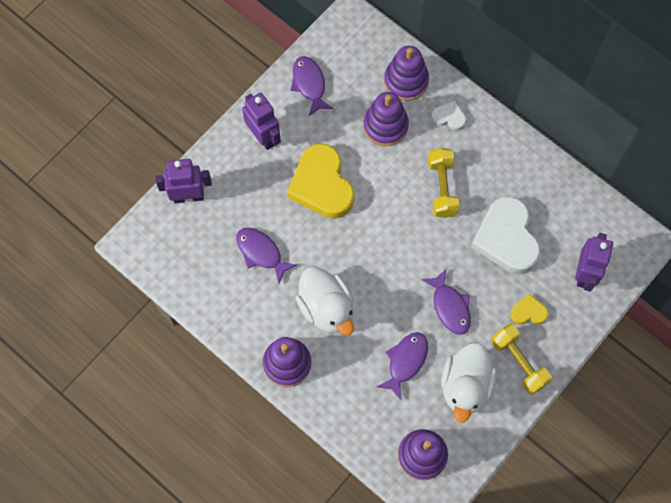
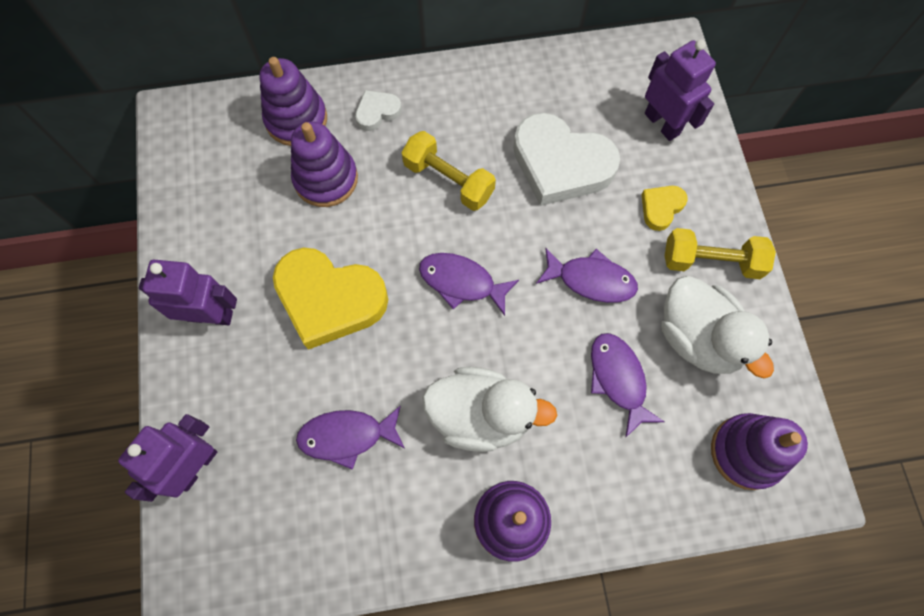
camera: 50 degrees left, 0 degrees up
purple fish [291,56,334,117] -> purple fish moved to [419,253,519,316]

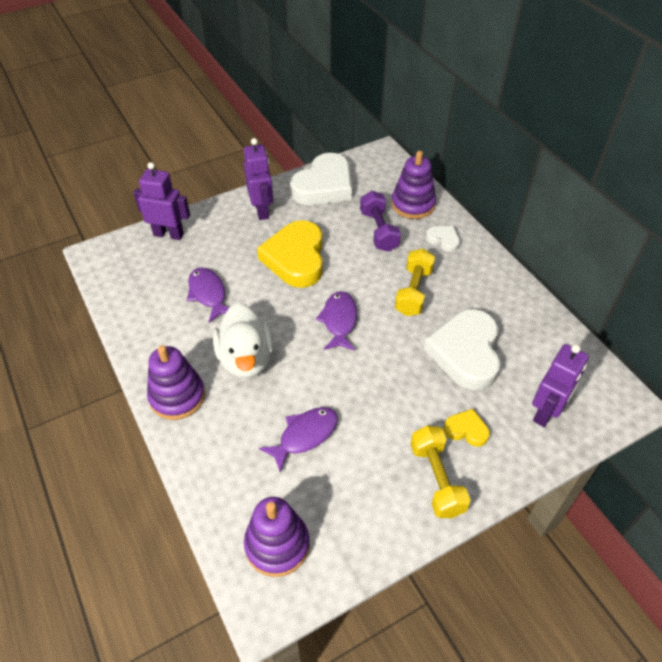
camera: 70 degrees right, 20 degrees down
purple stacking toy [291,122,358,207] -> purple dumbbell [360,191,401,252]
purple fish [536,248,638,303] -> none
white duck [662,276,774,378] -> none
none -> white heart [290,153,352,205]

